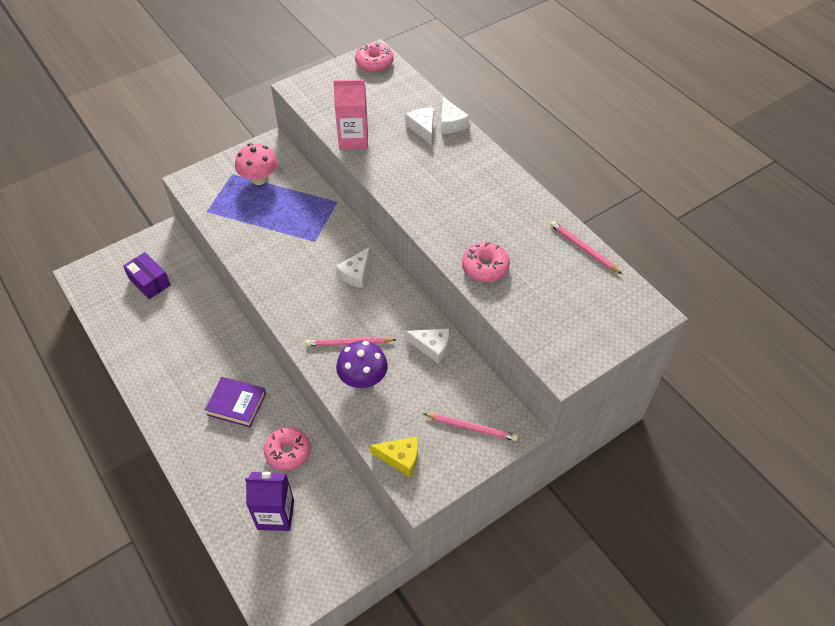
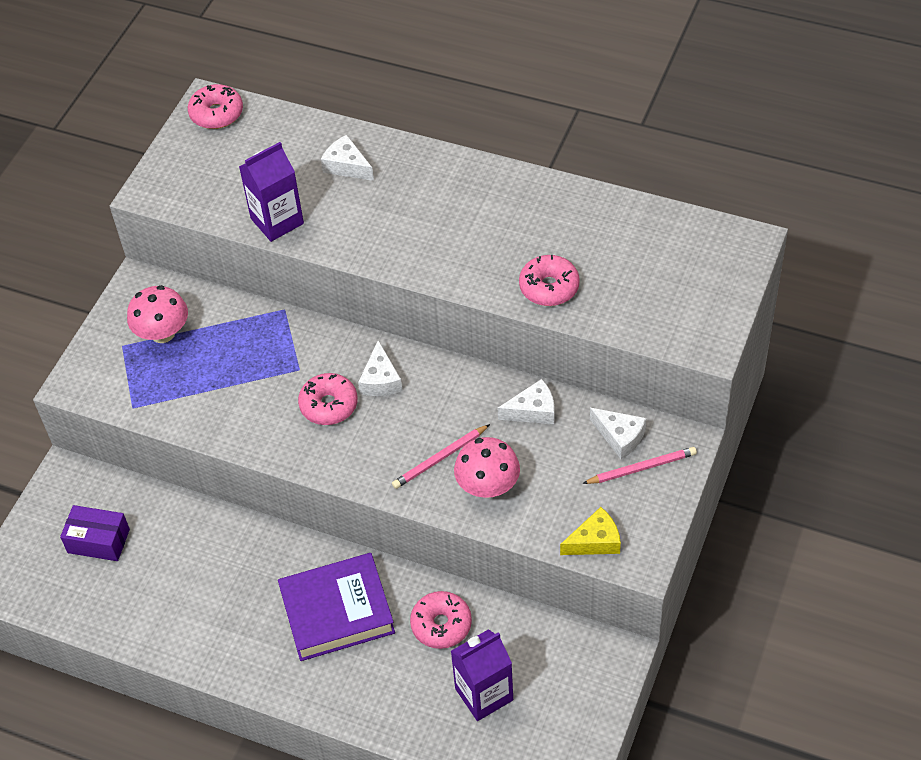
camera: 30 degrees left, 0 degrees up
purple book [205,377,266,427] -> purple book [278,553,395,661], size x1.52
pink carton [333,80,368,150] -> purple carton [239,142,304,242]
purple mushroom [336,341,388,388] -> pink mushroom [454,437,520,498]
white cheese [441,97,470,134] -> white cheese moved to [590,408,646,459]
pink pencil [550,221,622,274] -> none
none -> pink donut [298,373,358,425]

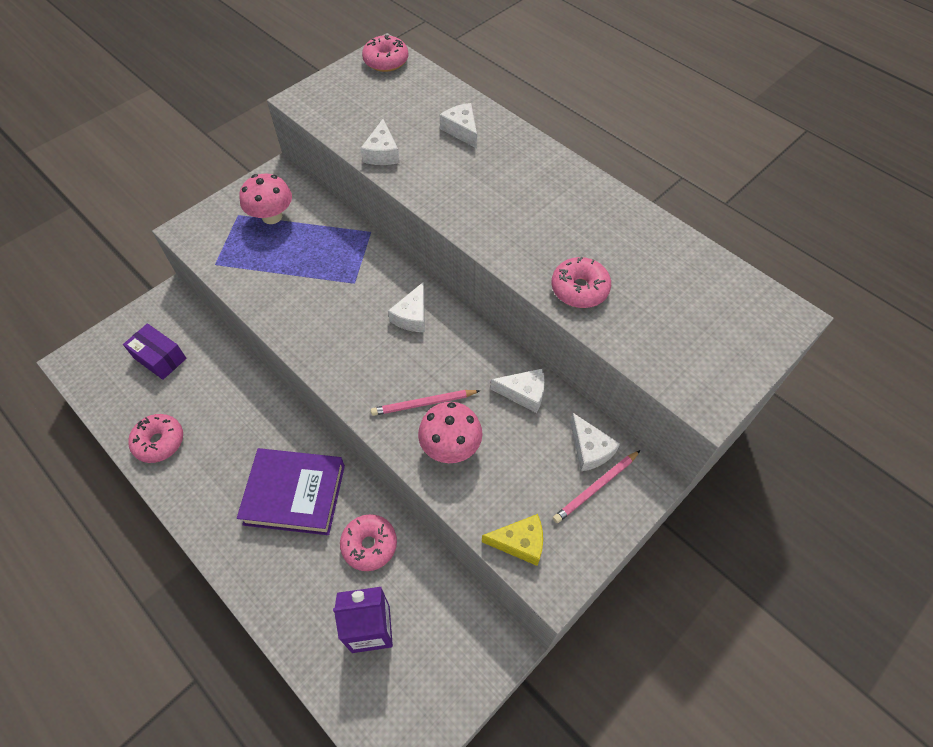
camera: 20 degrees right, 5 degrees up
purple carton [239,142,304,242] -> white cheese [360,119,400,165]
pink donut [298,373,358,425] -> pink donut moved to [128,414,183,463]
pink pencil [582,447,697,484] -> pink pencil turned 135 degrees clockwise [553,450,640,523]

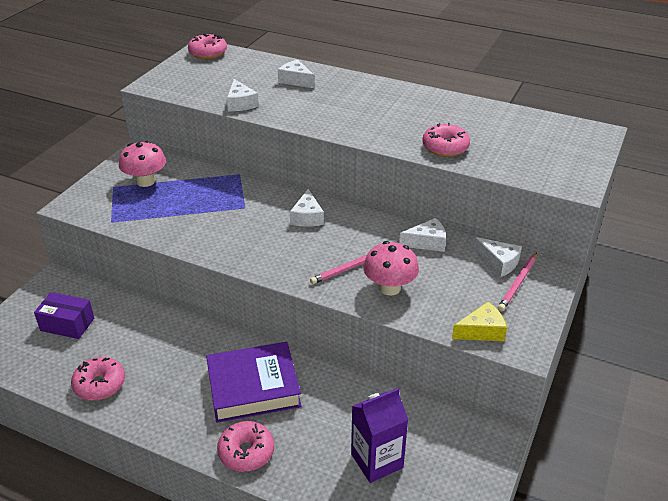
camera: 20 degrees left, 20 degrees down
pink donut [340,514,397,571] -> pink donut moved to [217,421,274,472]

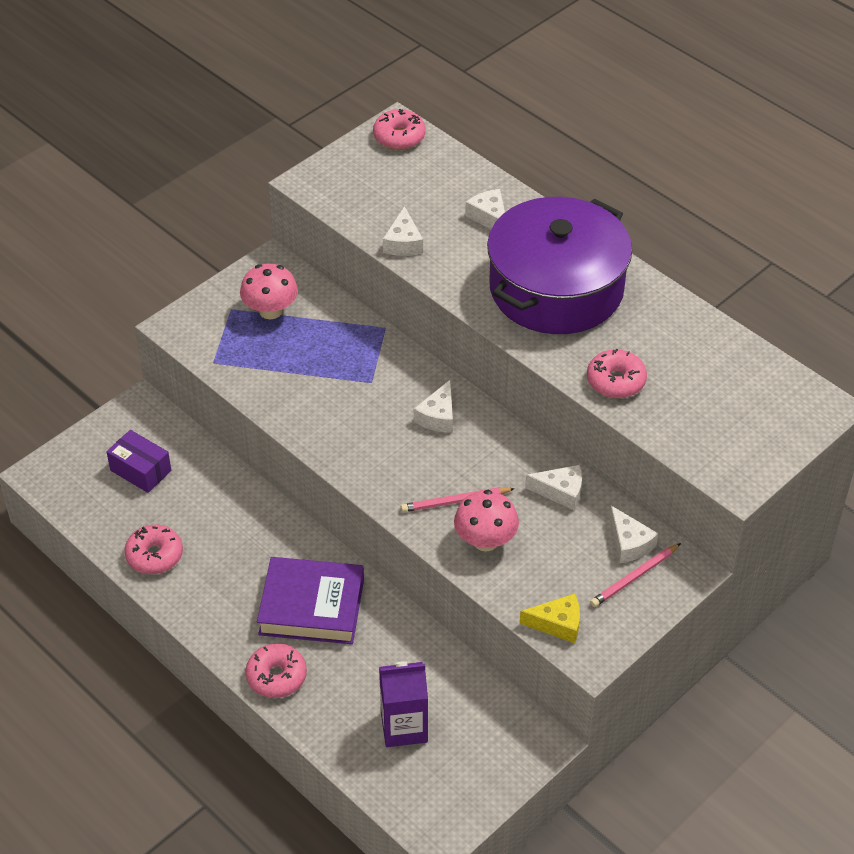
camera: 20 degrees right, 10 degrees up
none -> purple pot [487,197,632,334]

